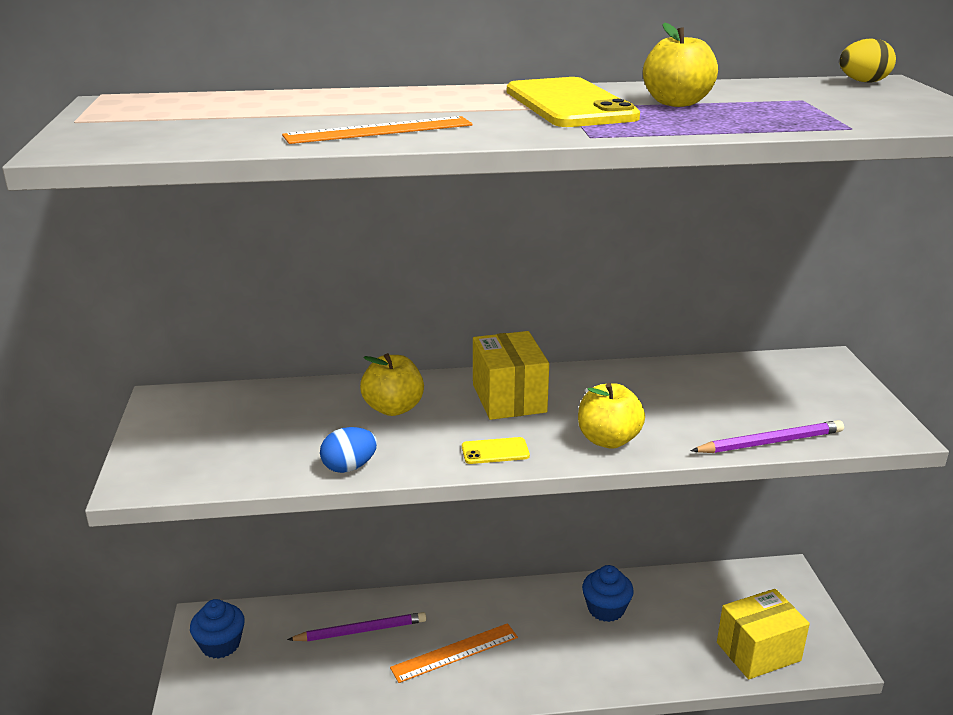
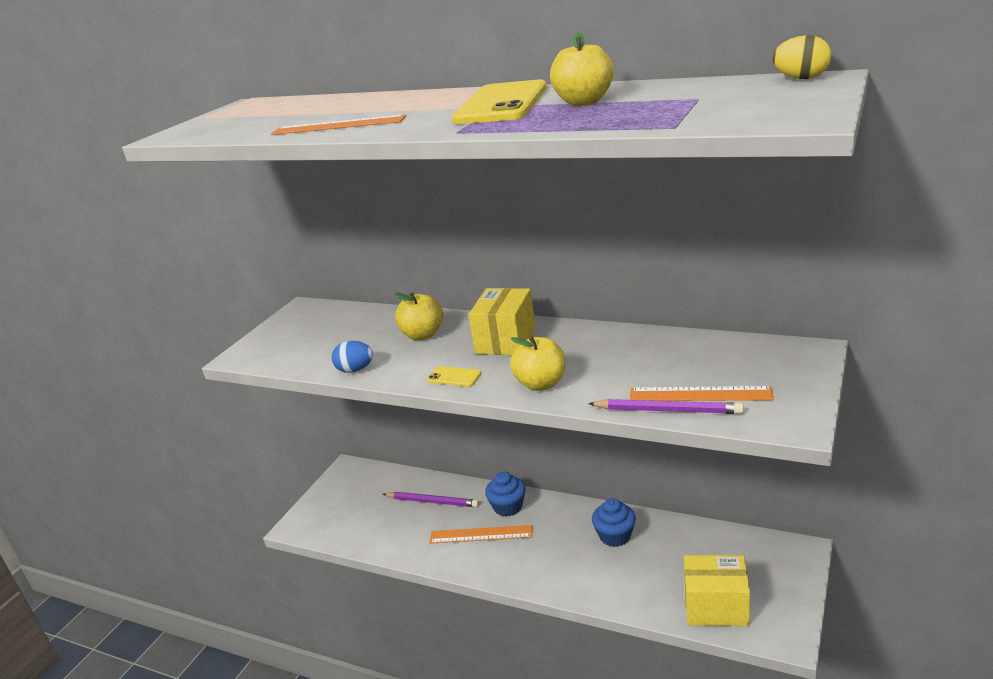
camera: 35 degrees right, 0 degrees up
blue cupcake [190,599,245,659] -> blue cupcake moved to [485,471,525,517]
none -> orange ruler [630,386,774,401]

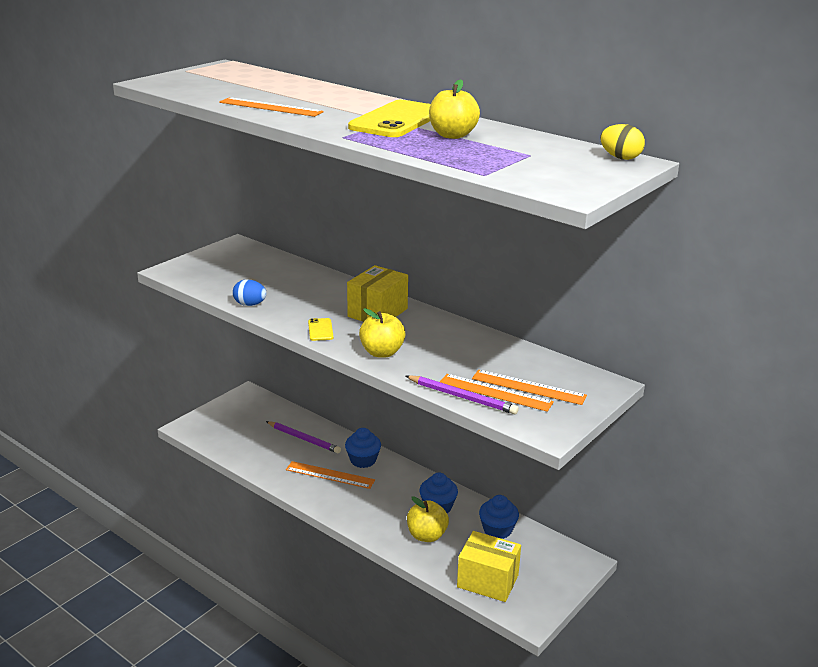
camera: 10 degrees right, 0 degrees up
yellow apple [394,292,443,340] -> yellow apple moved to [407,496,449,542]
yellow phone [427,366,481,387] -> yellow phone turned 45 degrees clockwise [308,318,334,341]
none -> orange ruler [472,370,587,405]
none -> blue cupcake [479,495,519,539]

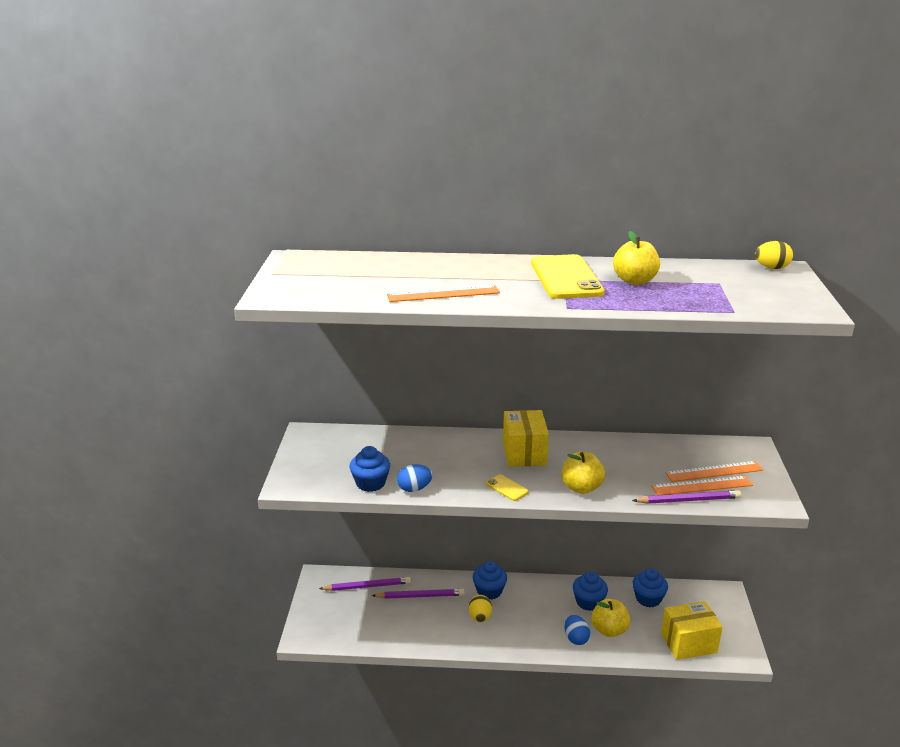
camera: 35 degrees left, 0 degrees up
orange ruler [286,461,375,489] -> yellow egg [469,595,492,622]
none -> purple pencil [319,577,411,591]
none -> blue cupcake [349,446,390,492]
none -> blue egg [565,615,590,645]

